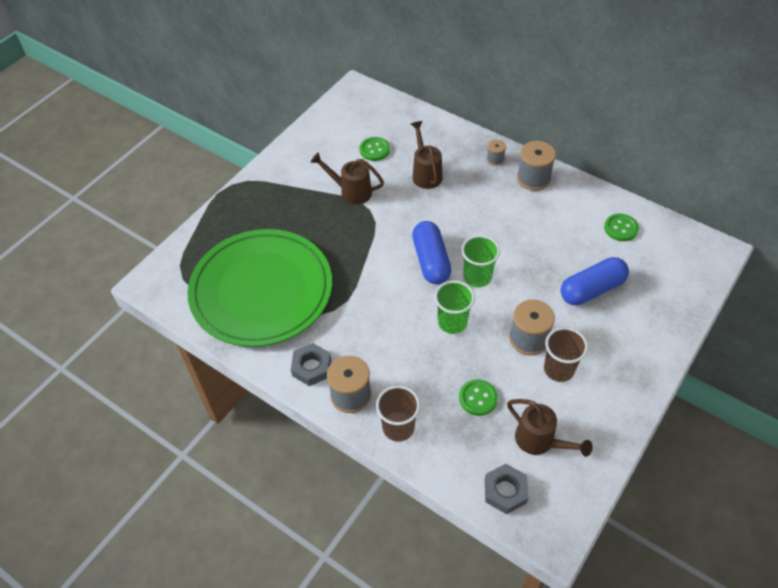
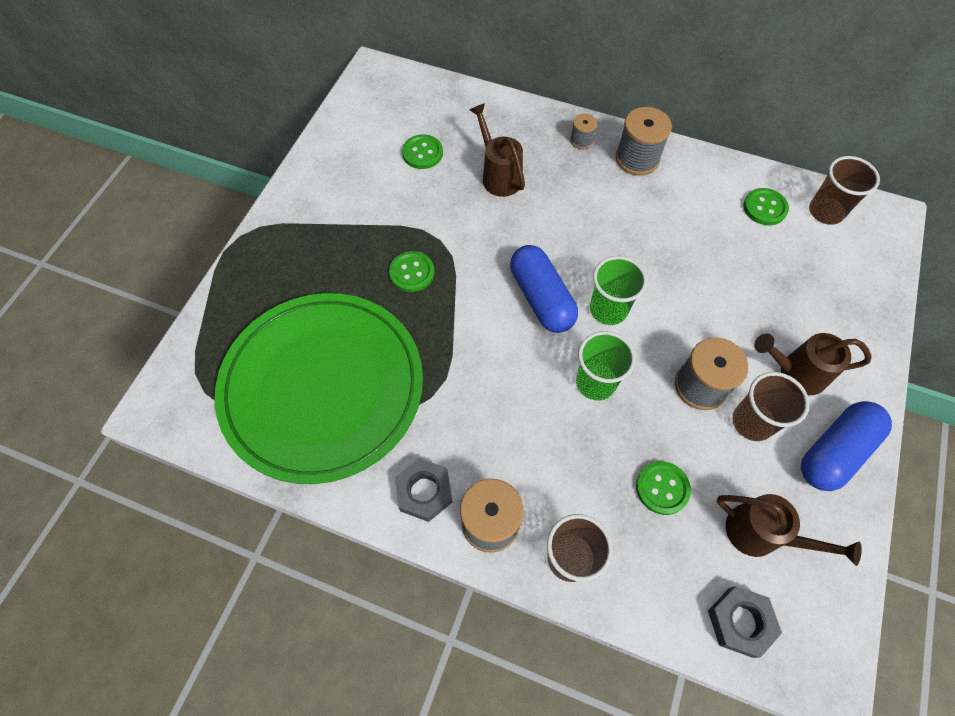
camera: 15 degrees left, 10 degrees up
brown watering can [311,152,384,205] -> brown watering can moved to [754,333,872,395]
blue capsule [561,257,629,305] -> blue capsule moved to [801,401,892,491]
none -> green button [389,251,434,292]
none -> brown cup [809,156,880,225]

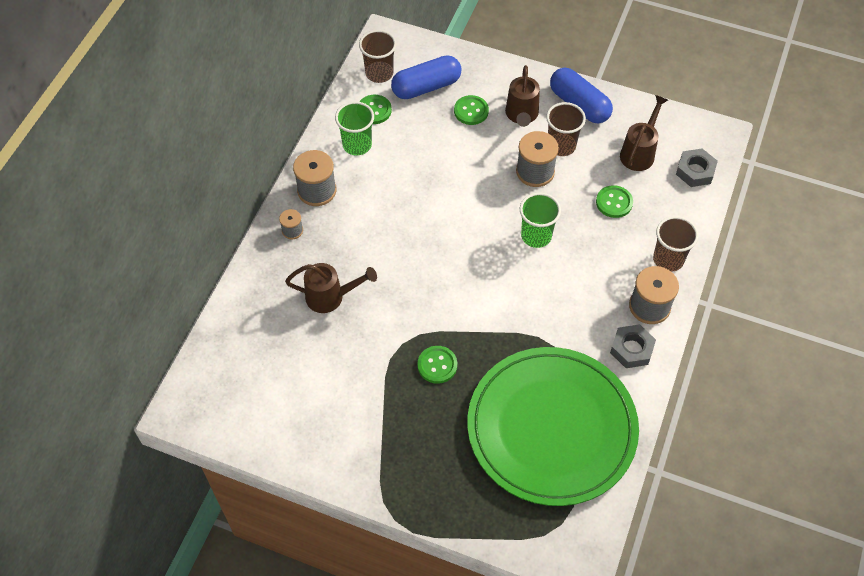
camera: 90 degrees left, 5 degrees down
green button [402,135,443,169] -> green button moved to [454,95,489,125]
brown watering can [470,103,525,197] -> brown watering can turned 150 degrees counterclockwise [285,263,377,313]
blue capsule [510,245,578,333] -> blue capsule moved to [391,56,461,99]
green cup [590,256,647,325] -> green cup moved to [335,101,374,156]

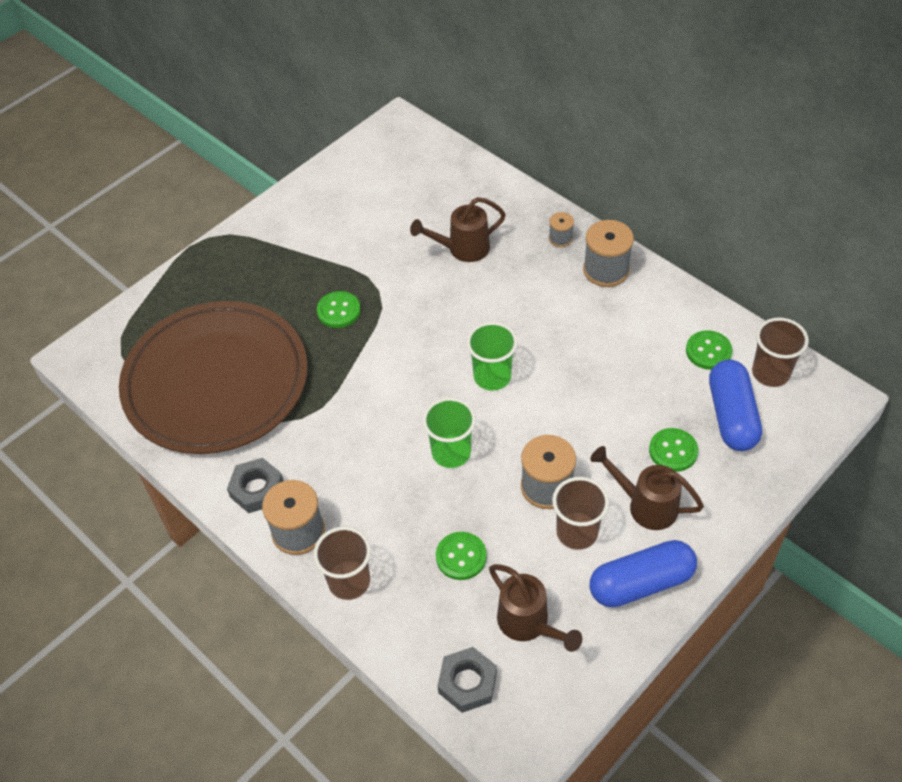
camera: 115 degrees right, 5 degrees down
brown watering can [285,263,377,313] -> brown watering can turned 45 degrees clockwise [410,197,506,262]
green cup [335,101,374,156] -> green cup moved to [467,322,518,391]
green plate [467,347,639,506] -> brown plate [119,301,307,454]

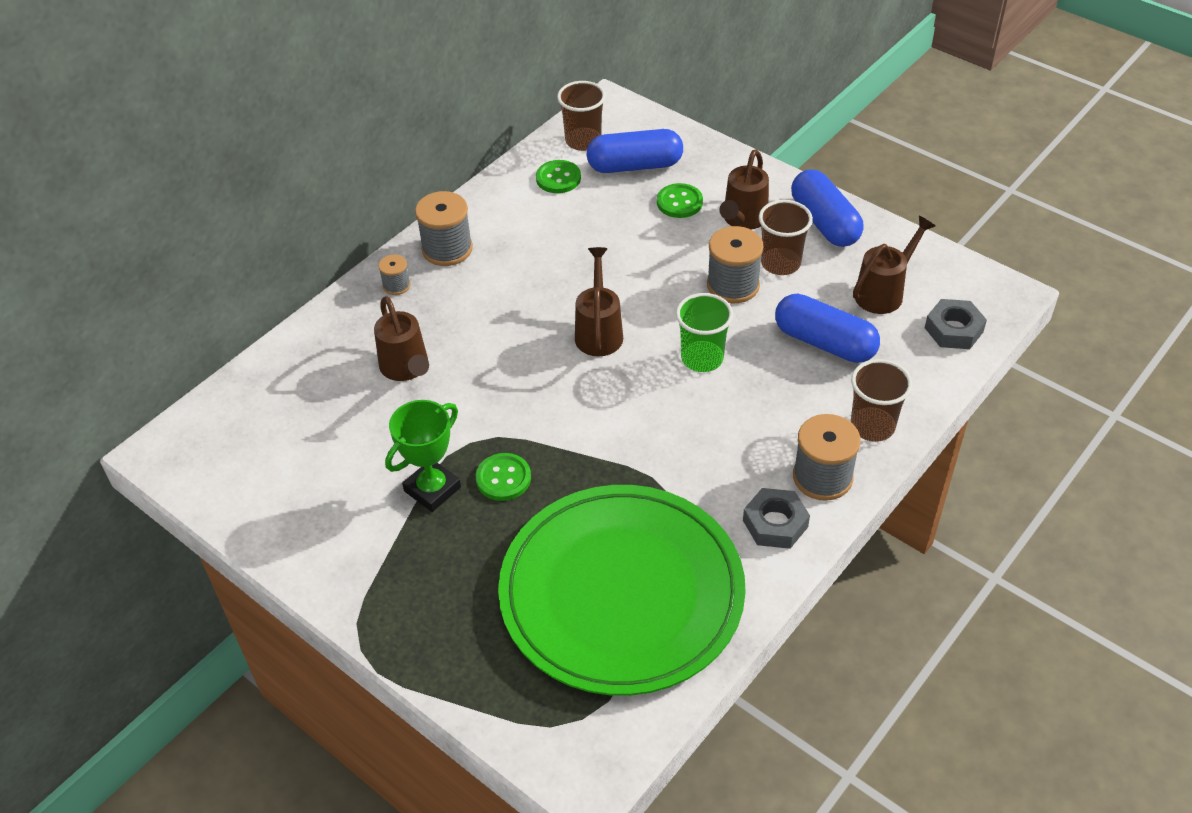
camera: 95 degrees left, 5 degrees down
brown plate [119,301,307,454] -> green plate [498,485,746,696]
green button [436,532,487,580] -> blue capsule [775,294,880,363]
green cup [467,322,518,391] -> brown watering can [575,247,623,356]
none -> green trophy [385,400,461,512]

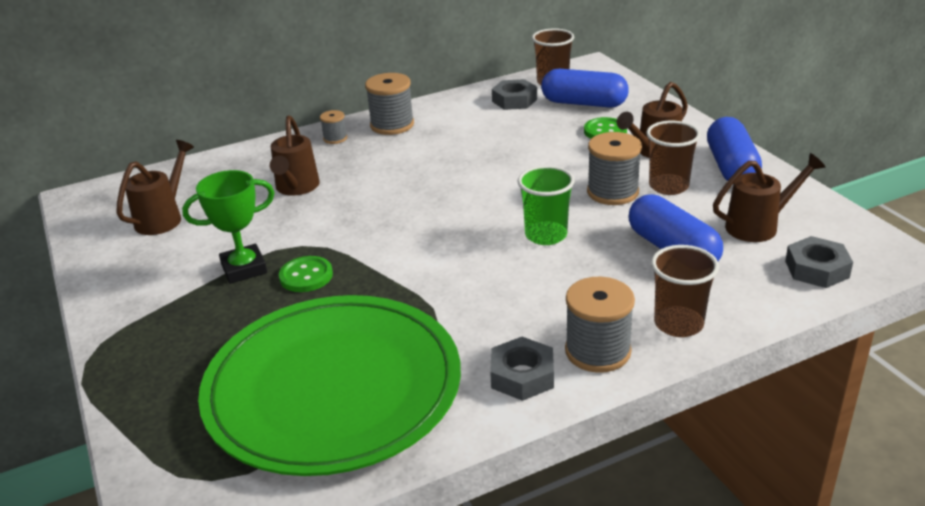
camera: 25 degrees right, 15 degrees down
green button [536,160,581,193] -> grey nut [492,79,537,110]
brown watering can [575,247,623,356] -> brown watering can moved to [116,140,194,235]

